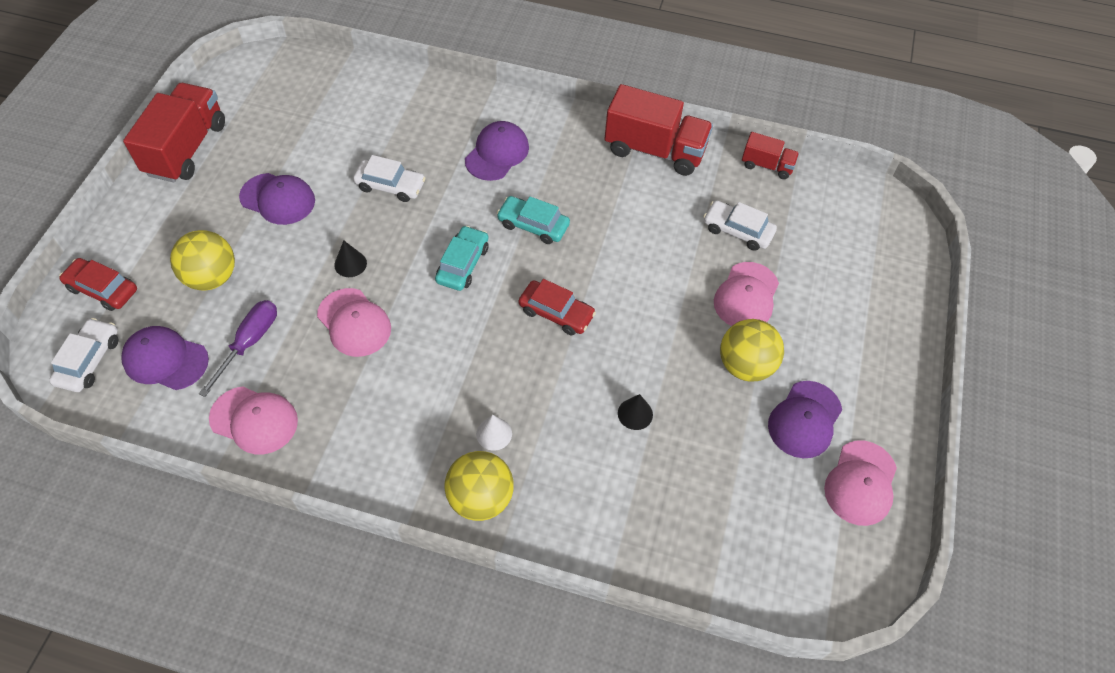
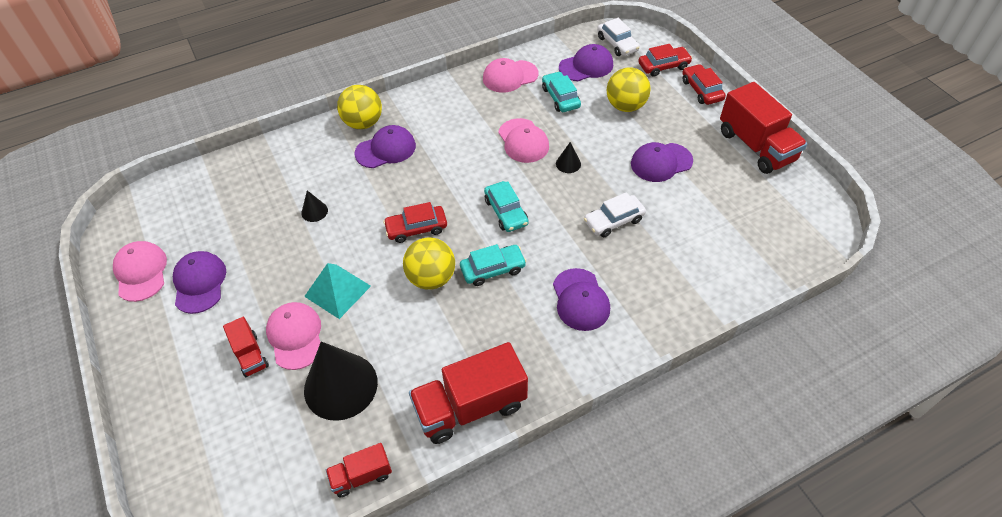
camera: 140 degrees right, 5 degrees down
purple screwdriver [199,300,277,397] -> turquoise car [542,71,581,112]
pink cap [317,288,391,357] -> pink cap turned 120 degrees counterclockwise [498,118,549,163]
white cone [476,415,512,451] -> purple cap [354,125,416,168]
white car [703,200,777,251] -> black cone [304,341,378,421]
yellow ball [720,319,784,382] -> yellow ball moved to [403,238,455,290]
none -> red truck [223,317,269,377]
none -> turquoise pyramid [304,263,371,319]
none -> red car [682,64,726,105]

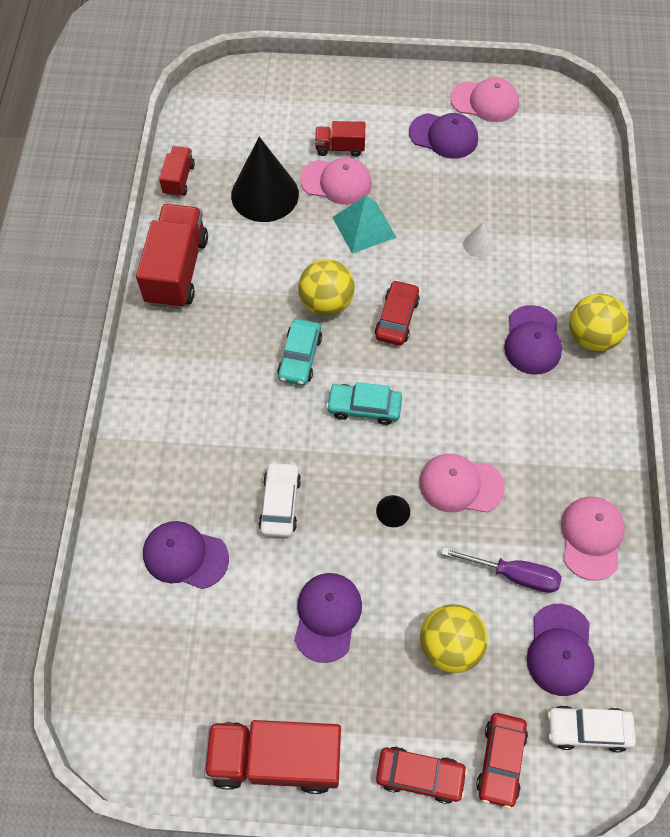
camera: 120 degrees right, 10 degrees up
black cone [301,190,328,222] -> white cone [463,222,493,257]
turquoise car [542,71,581,112] -> purple screwdriver [441,547,562,593]
purple cap [553,268,610,331] -> purple cap moved to [143,521,229,589]

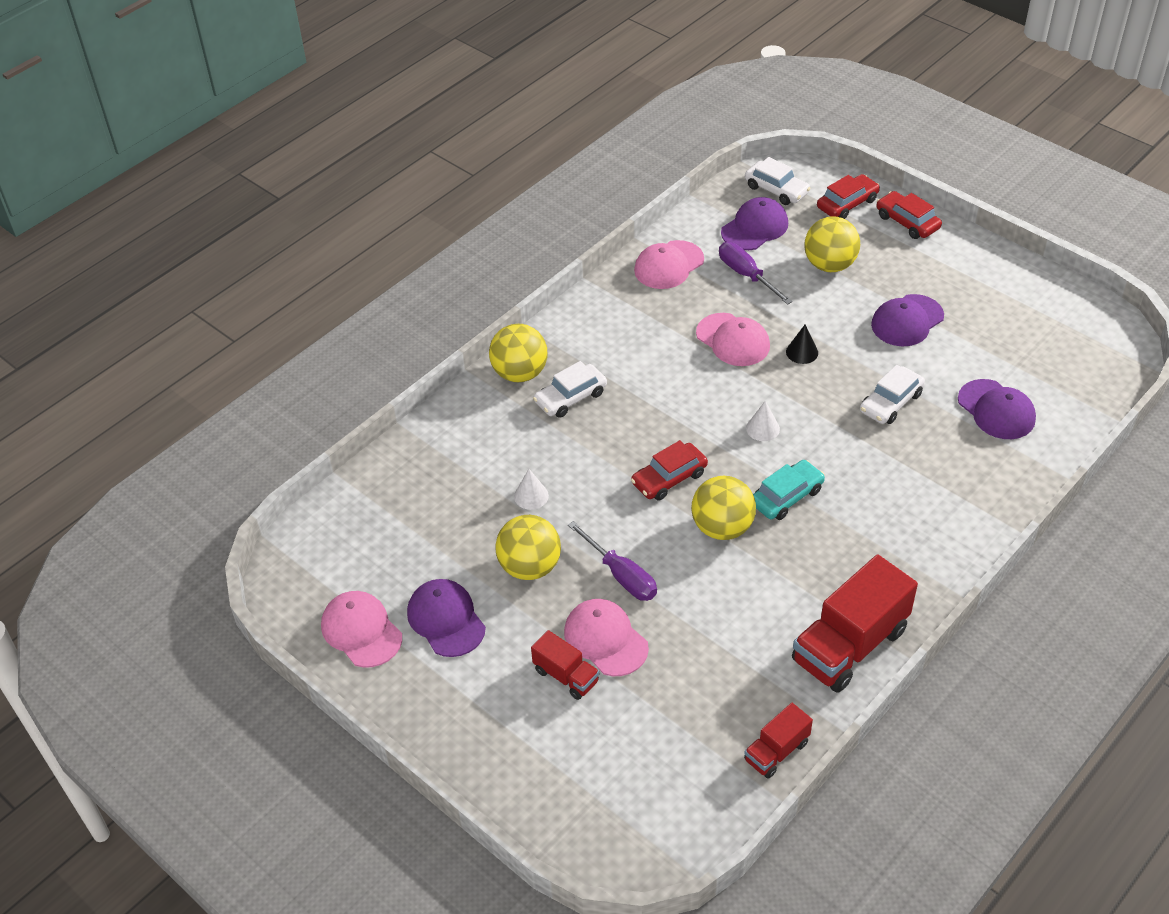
camera: 140 degrees left, 15 degrees down
red truck [204,720,341,794] -> none
black cone [231,137,299,222] -> none
turquoise car [326,382,402,425] -> white cone [746,401,780,441]
turquoise pyramid [332,195,397,254] -> purple screwdriver [568,521,657,601]
purple cap [504,305,562,375] -> white car [533,361,607,418]
none -> yellow ball [495,515,561,580]

